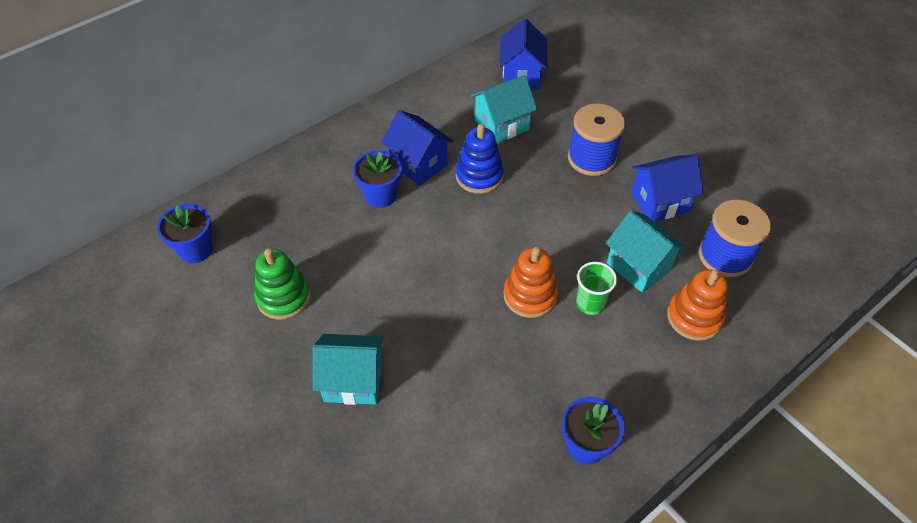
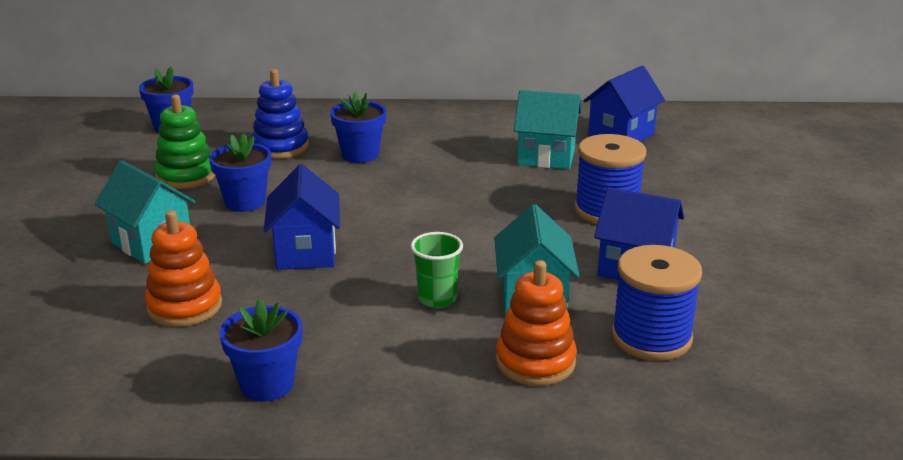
camera: 40 degrees right, 25 degrees down
blue house [381,110,453,186] -> blue house moved to [264,164,340,270]
blue stacking toy [456,124,504,194] -> blue stacking toy moved to [252,69,309,159]
orange stacking toy [504,247,558,318] -> orange stacking toy moved to [145,210,222,327]
none -> blue flower pot [209,134,271,212]

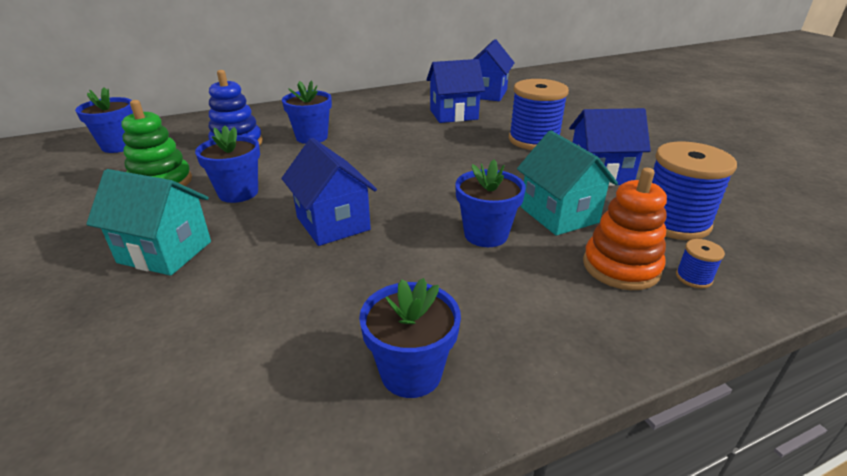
camera: 25 degrees left, 5 degrees up
orange stacking toy [145,210,222,327] -> none
green cup [411,232,463,308] -> blue flower pot [455,160,526,247]
turquoise house [514,90,581,169] -> blue house [426,59,485,123]
none -> blue spool [676,239,725,289]

